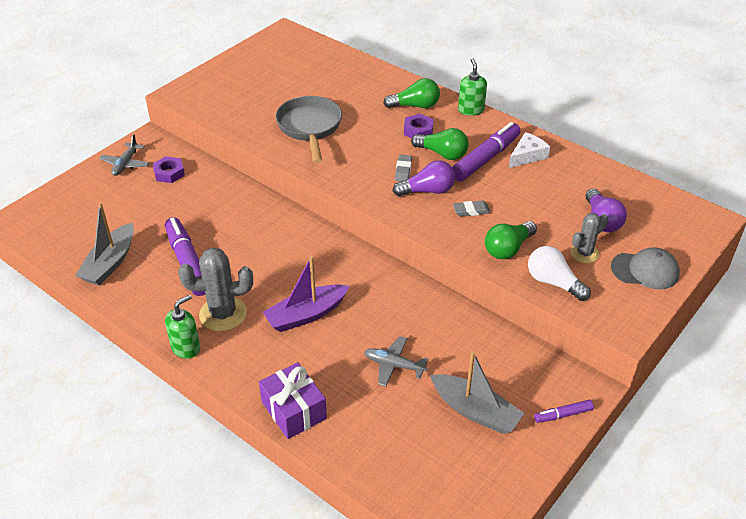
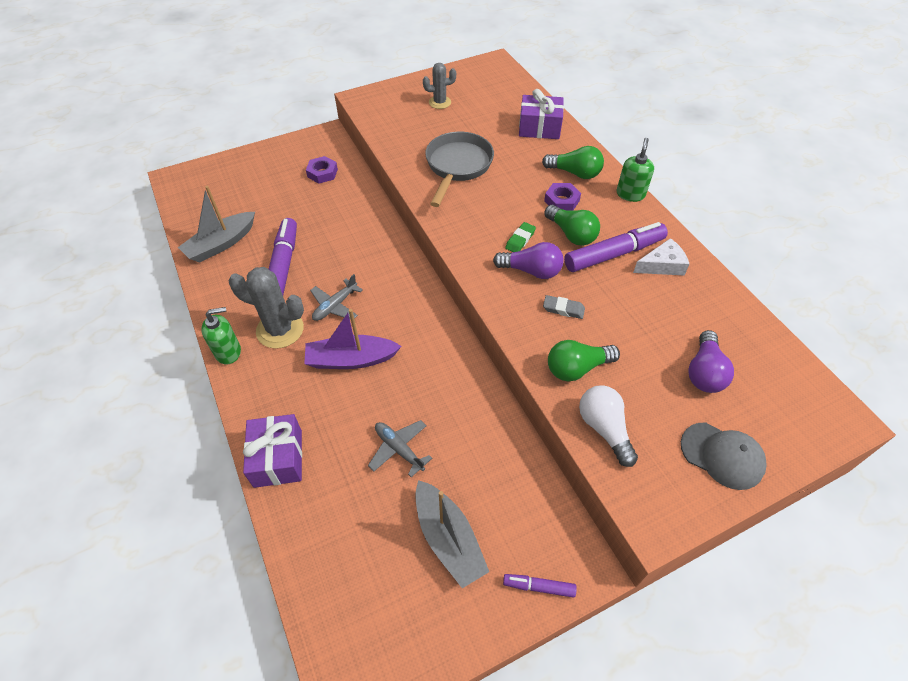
camera: 25 degrees right, 10 degrees up
grey plane [99,134,150,176] -> grey plane moved to [310,274,363,321]
grey eraser [395,155,412,181] -> green eraser [505,222,536,252]
grey cactus [570,213,608,263] -> grey cactus moved to [423,63,456,109]
none -> purple gift [519,89,564,139]

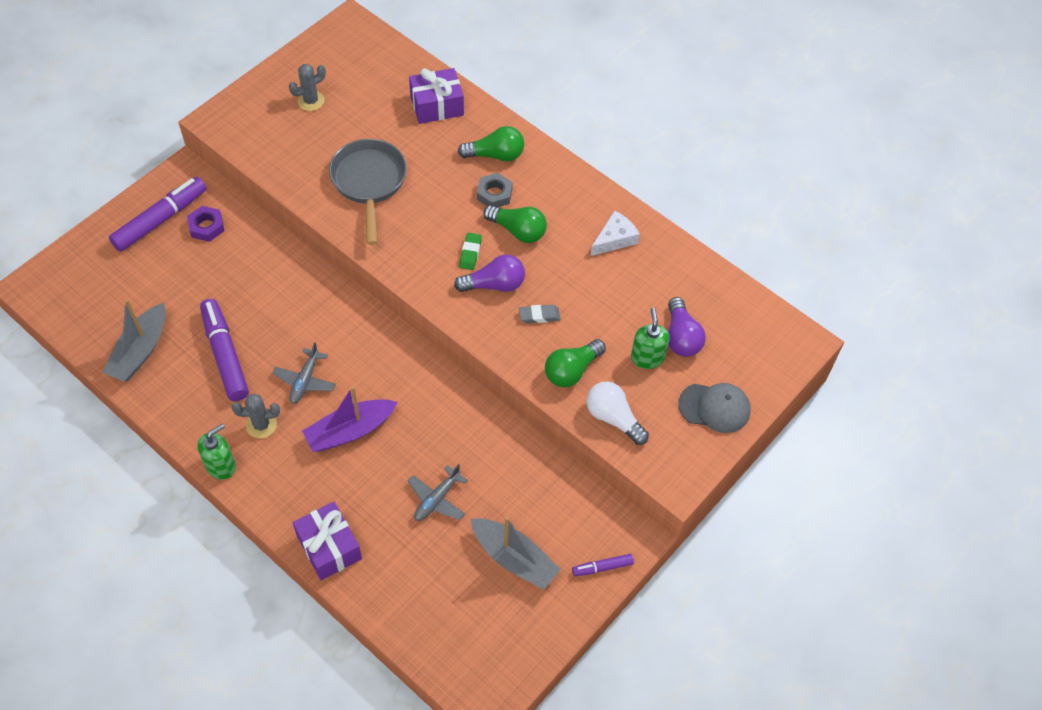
camera: 25 degrees left, 5 degrees up
grey cactus [229,267,304,349] -> grey cactus [232,394,280,439], size x0.61
grey plane [368,420,432,477] -> grey plane turned 75 degrees counterclockwise [408,464,468,521]
purple nut [544,183,581,211] -> grey nut [477,173,513,207]
purple marker [564,222,668,272] -> purple marker moved to [109,177,206,252]
green soap dispenser [617,138,654,202] -> green soap dispenser moved to [631,308,670,369]

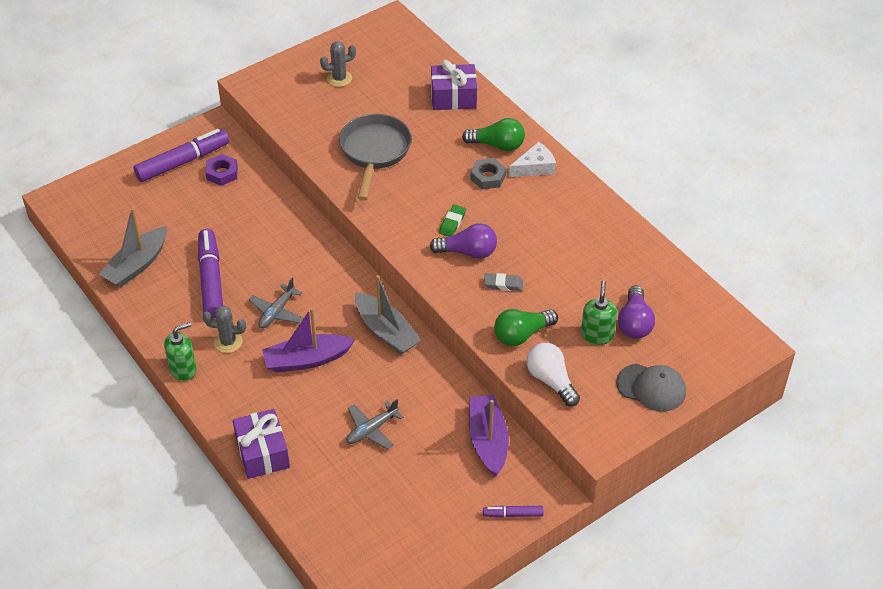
camera: 15 degrees right, 10 degrees down
grey boat [470,516,561,590] -> grey boat moved to [355,275,421,354]
green light bulb [483,205,547,243] -> none
white cheese [591,211,640,256] -> white cheese moved to [508,142,556,177]
none -> purple boat [469,395,509,476]

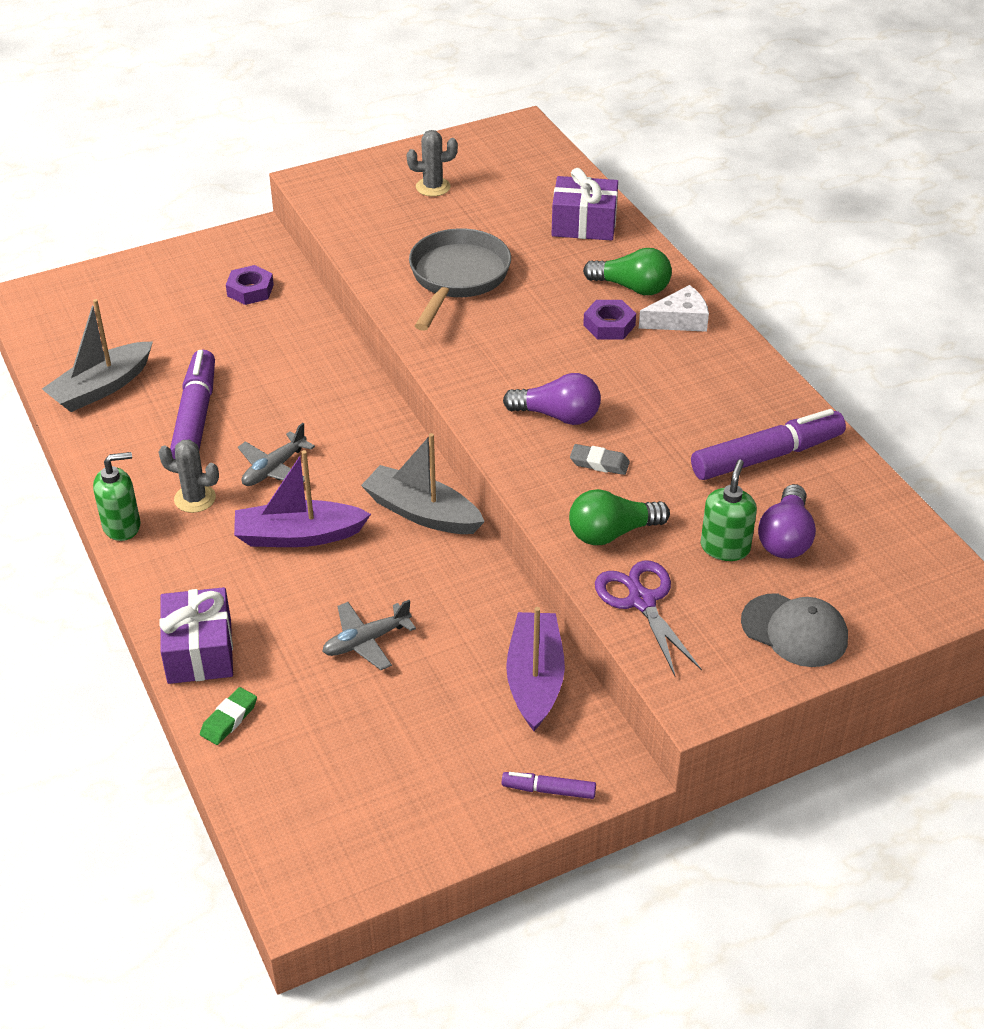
camera: 10 degrees right, 5 degrees down
purple marker [133,129,230,182] -> purple marker moved to [691,409,846,480]
grey boat [355,275,421,354] -> grey boat turned 150 degrees clockwise [361,433,485,534]
green eraser [439,205,466,237] -> green eraser moved to [200,687,257,745]
grey nut [470,158,506,189] -> purple nut [583,300,636,340]
white light bulb [526,343,580,407] -> purple scissors [595,560,702,676]

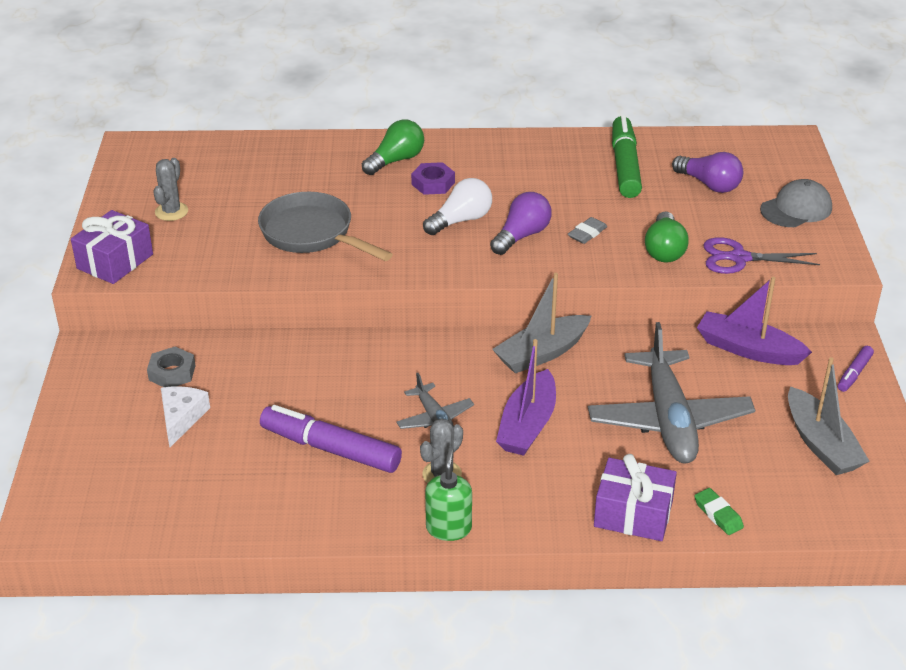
camera: 65 degrees left, 5 degrees down
grey boat [42,299,153,412] -> grey boat moved to [788,357,870,475]
purple nut [226,265,274,305] -> grey nut [147,347,196,387]
grey plane [322,600,416,670] -> grey plane [588,322,755,464], size x2.03
purple gift [551,168,618,241] -> purple gift moved to [71,210,153,284]
white cheese [639,285,709,332] -> white cheese moved to [161,386,210,447]
purple marker [691,409,846,480] -> green marker [612,115,642,198]
green soap dispenser [701,460,757,561] -> none
none -> white light bulb [423,178,492,235]

